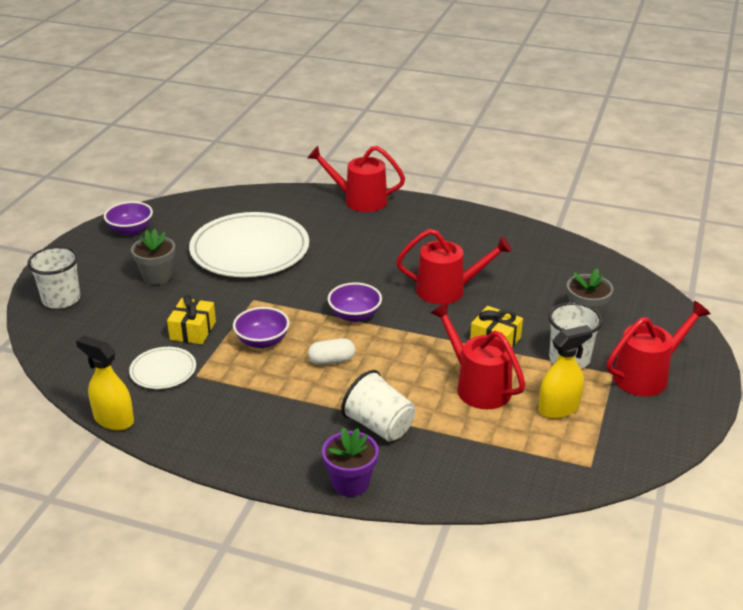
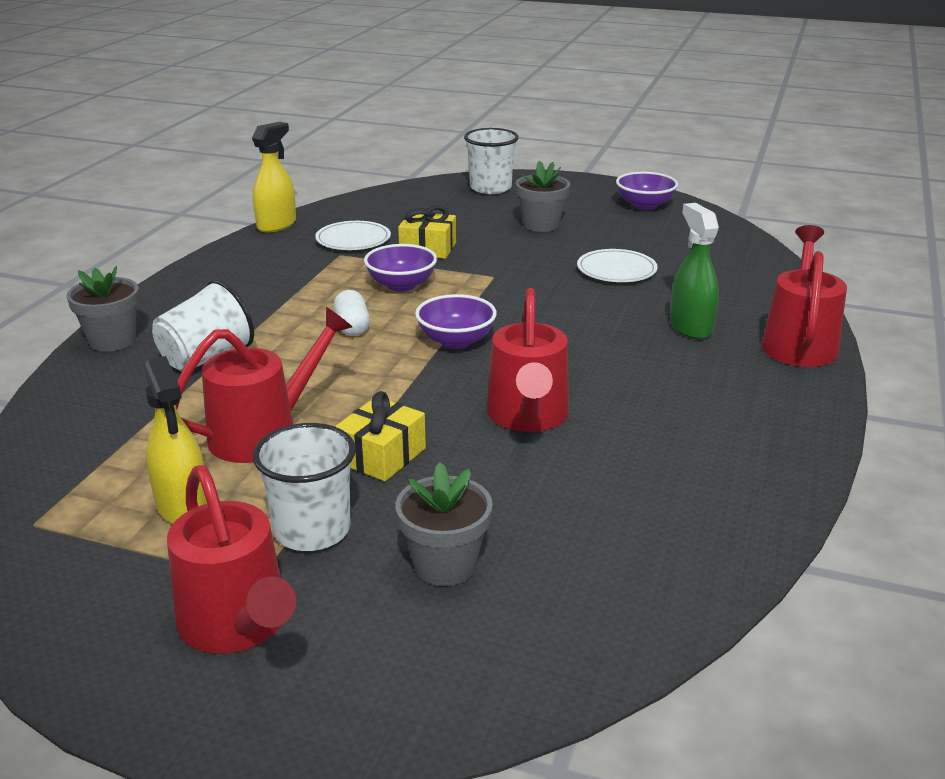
camera: 90 degrees right, 5 degrees down
white plate [189,212,309,277] -> white plate [577,249,658,282], size x0.47
purple flower pot [322,427,379,497] -> grey flower pot [67,266,139,352]
none -> green spray bottle [670,203,719,339]

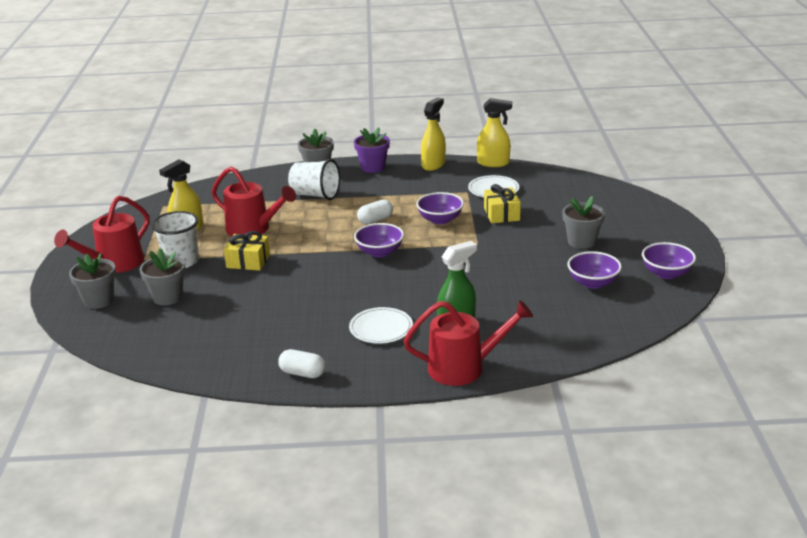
camera: 70 degrees right, 0 degrees up
white cup [464,128,519,194] -> none
red watering can [487,288,569,432] -> none
white plate [577,249,658,282] -> white plate moved to [349,307,413,344]
none -> grey flower pot [69,253,116,309]
none -> white capsule [278,349,325,378]
none -> purple flower pot [354,127,390,173]
none -> yellow spray bottle [421,98,446,171]
none -> purple bowl [568,251,622,289]

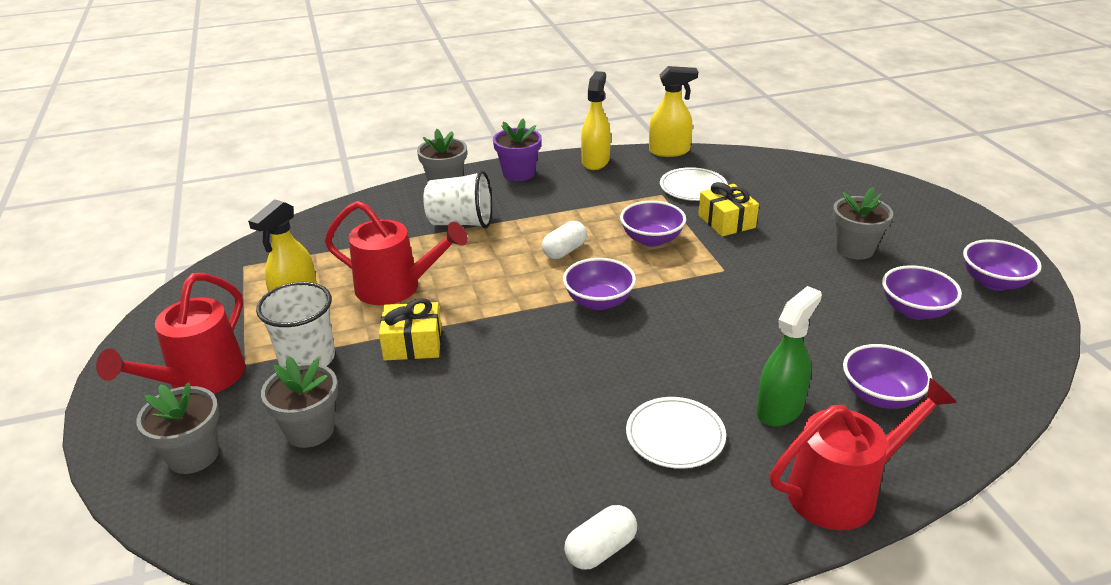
camera: 15 degrees left, 5 degrees up
white capsule [278,349,325,378] -> white capsule turned 45 degrees counterclockwise [564,505,637,570]
none -> purple bowl [843,344,932,409]

